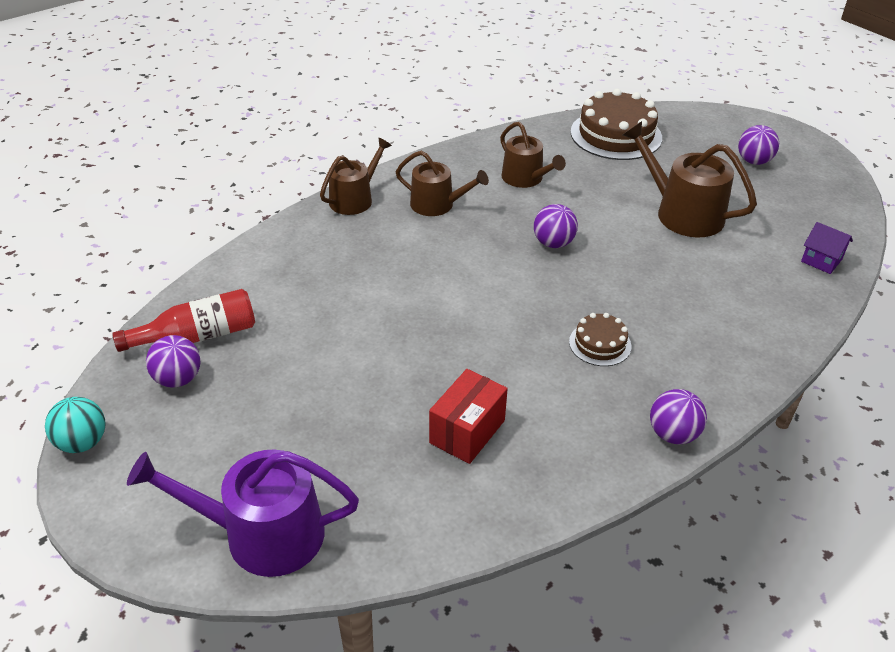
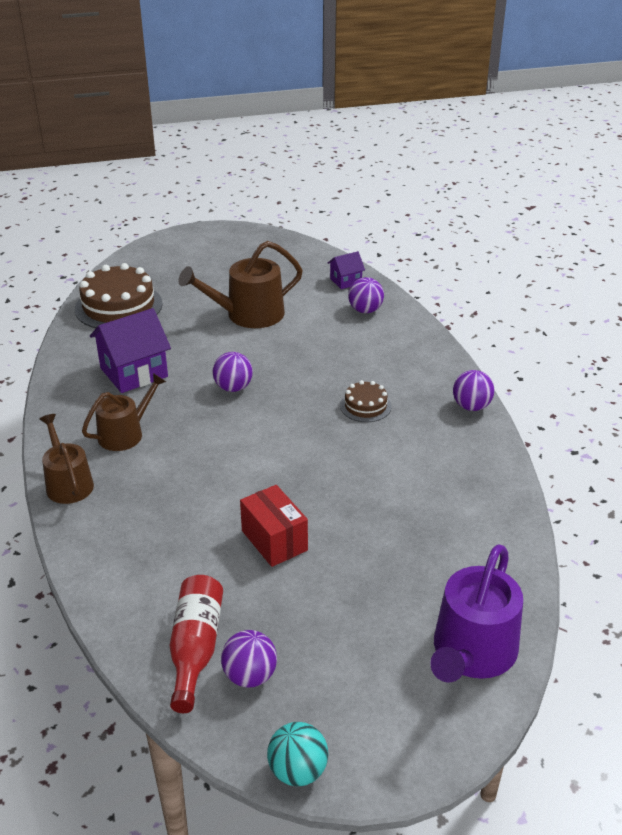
camera: 65 degrees left, 5 degrees down
red box [429,369,508,464] -> red box moved to [240,485,308,567]
brown watering can [500,122,566,188] -> purple house [90,308,171,393]
purple ball [738,125,779,165] -> purple ball moved to [348,277,384,313]

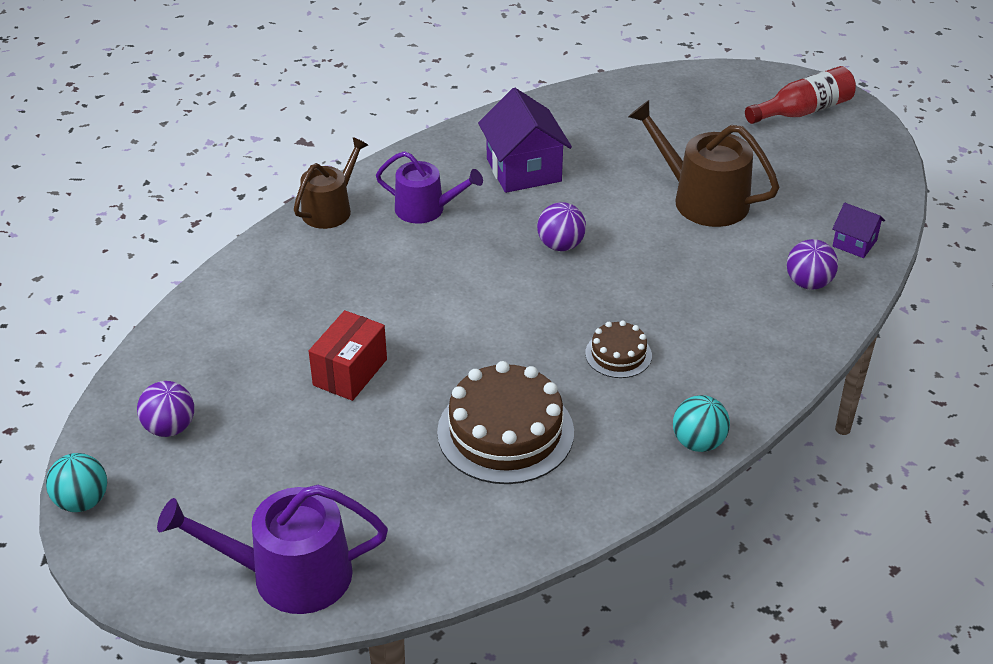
camera: 60 degrees right, 5 degrees up
brown cake [75,263,163,328] -> brown cake moved to [437,361,574,484]
brown watering can [82,373,166,451] -> purple watering can [376,151,483,224]
purple house [90,308,171,393] -> purple house turned 45 degrees clockwise [478,88,572,193]
red bottle [170,575,223,713] -> red bottle moved to [745,66,856,124]
purple ball [453,370,494,411] -> turquoise ball [673,395,730,452]

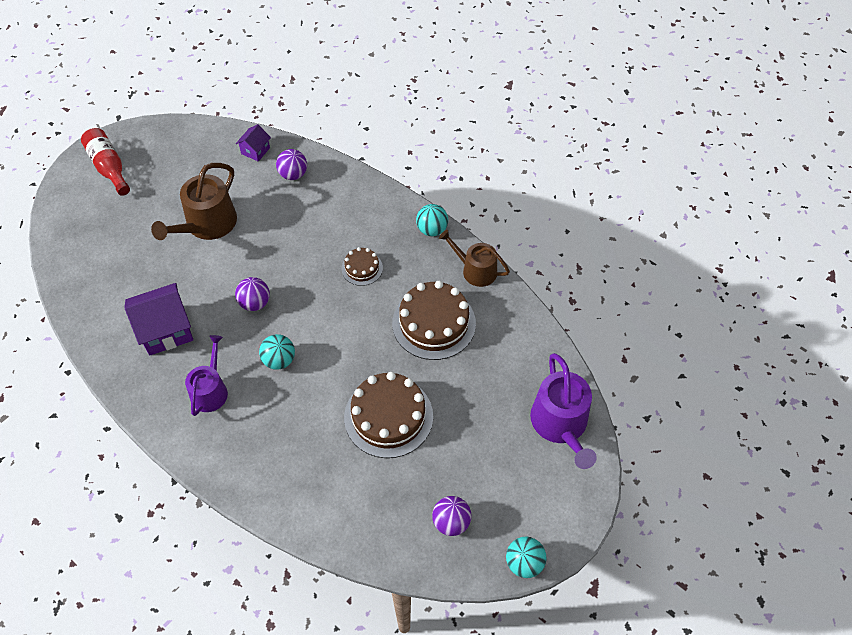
camera: 95 degrees left, 15 degrees up
brown watering can [294,137,368,229] -> brown watering can moved to [439,230,510,287]
red box [309,310,387,401] -> brown cake [344,372,433,458]
none -> turquoise ball [259,334,295,370]

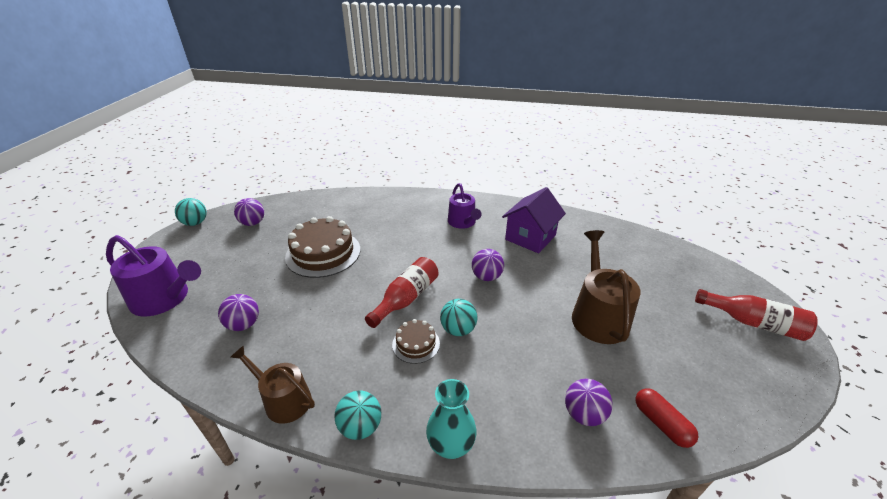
camera: 150 degrees right, 20 degrees down
purple house [236,124,271,161] -> red capsule [635,388,698,448]
turquoise ball [259,334,295,370] -> turquoise ball moved to [440,299,477,336]
brown cake [392,281,476,360] -> none
brown watering can [439,230,510,287] -> brown watering can turned 150 degrees counterclockwise [230,345,315,424]
purple watering can [530,353,597,469] -> purple watering can turned 150 degrees clockwise [106,235,201,316]
none -> purple ball [218,294,259,331]
none -> red bottle [365,257,439,328]
none -> turquoise vase [426,379,476,459]

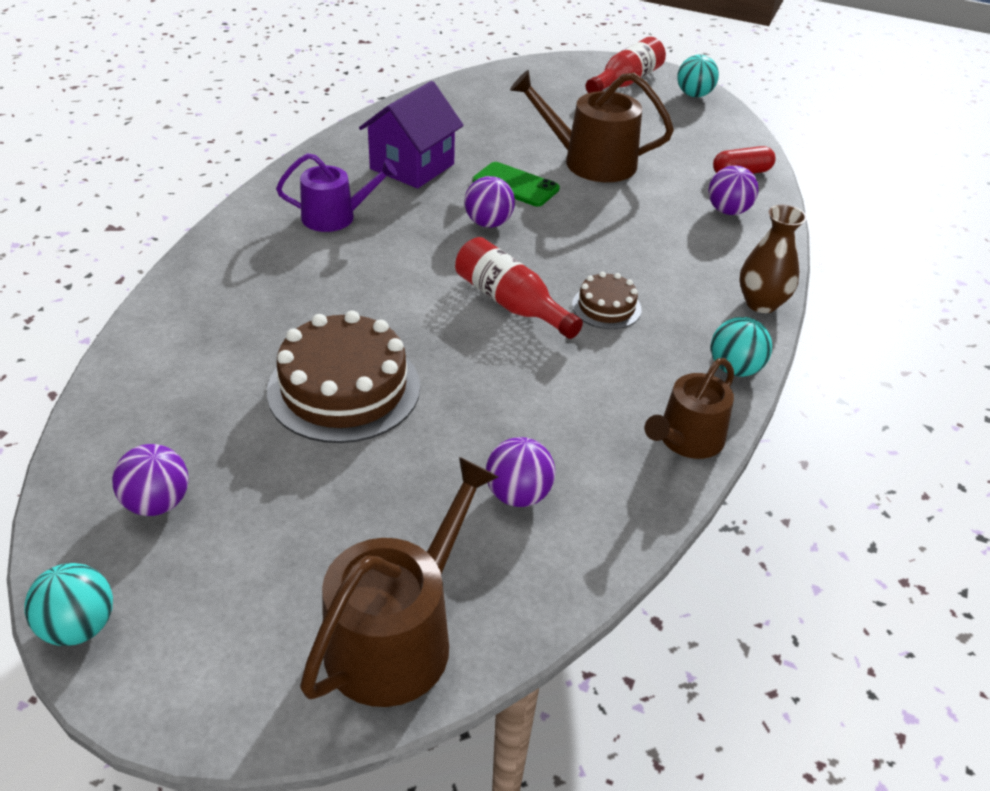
camera: 80 degrees left, 5 degrees up
purple watering can [106,235,201,316] -> brown watering can [300,457,498,707]
turquoise vase [426,379,476,459] -> brown vase [739,205,807,313]
turquoise ball [440,299,477,336] -> turquoise ball moved to [677,55,719,97]
purple house [502,187,566,253] -> purple house turned 75 degrees clockwise [359,81,464,188]
none -> green phone [472,162,560,207]

